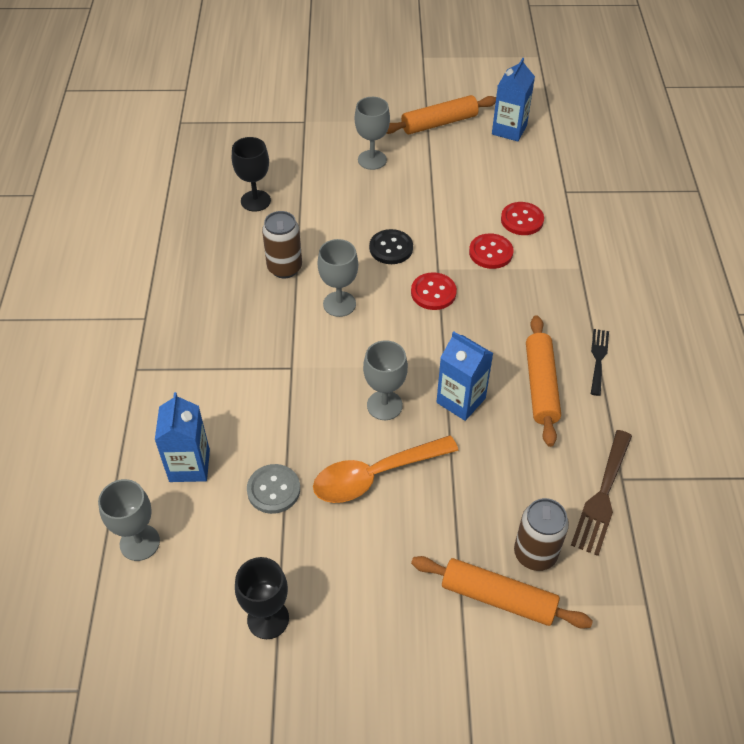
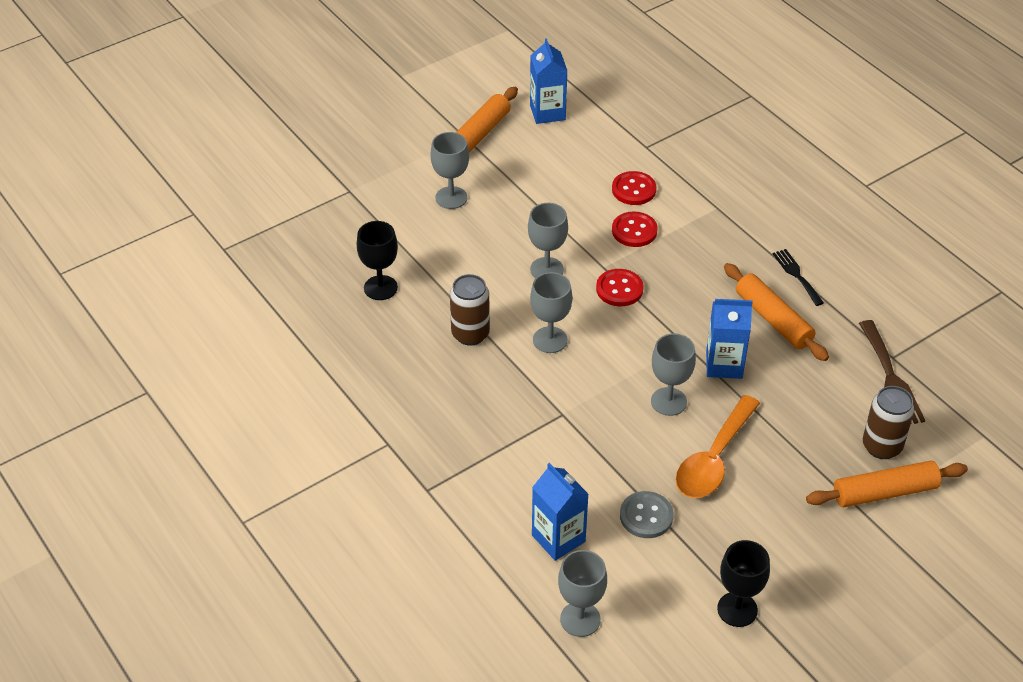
camera: 35 degrees left, 5 degrees down
black button [369,229,413,264] -> grey goblet [528,203,568,278]

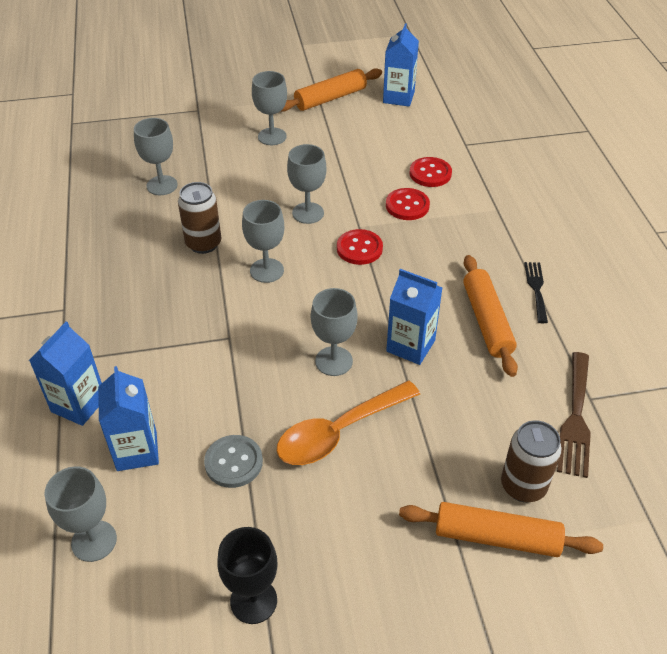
camera: 25 degrees right, 0 degrees up
black goblet [357,221,398,300] -> grey goblet [134,118,178,195]
none -> blue carton [29,321,102,426]

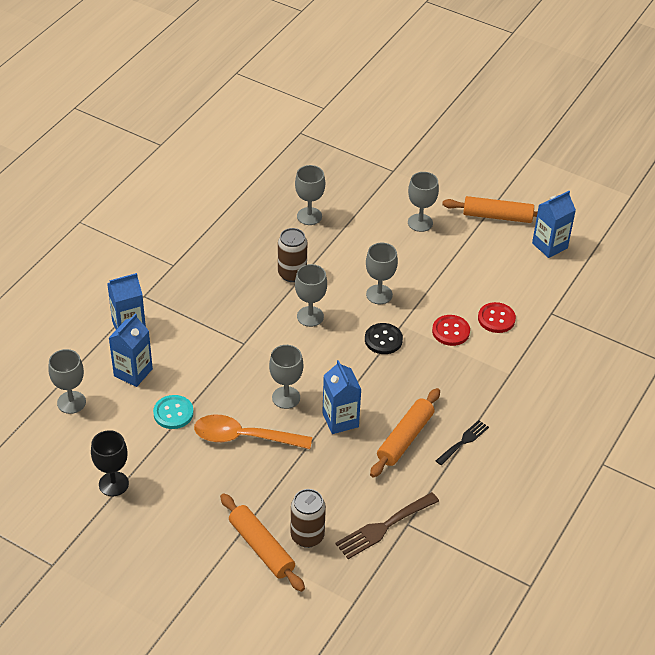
camera: 40 degrees right, 0 degrees up
grey button [204,435,263,488] -> turquoise button [153,395,194,429]
red button [337,229,383,265] -> black button [365,323,403,354]

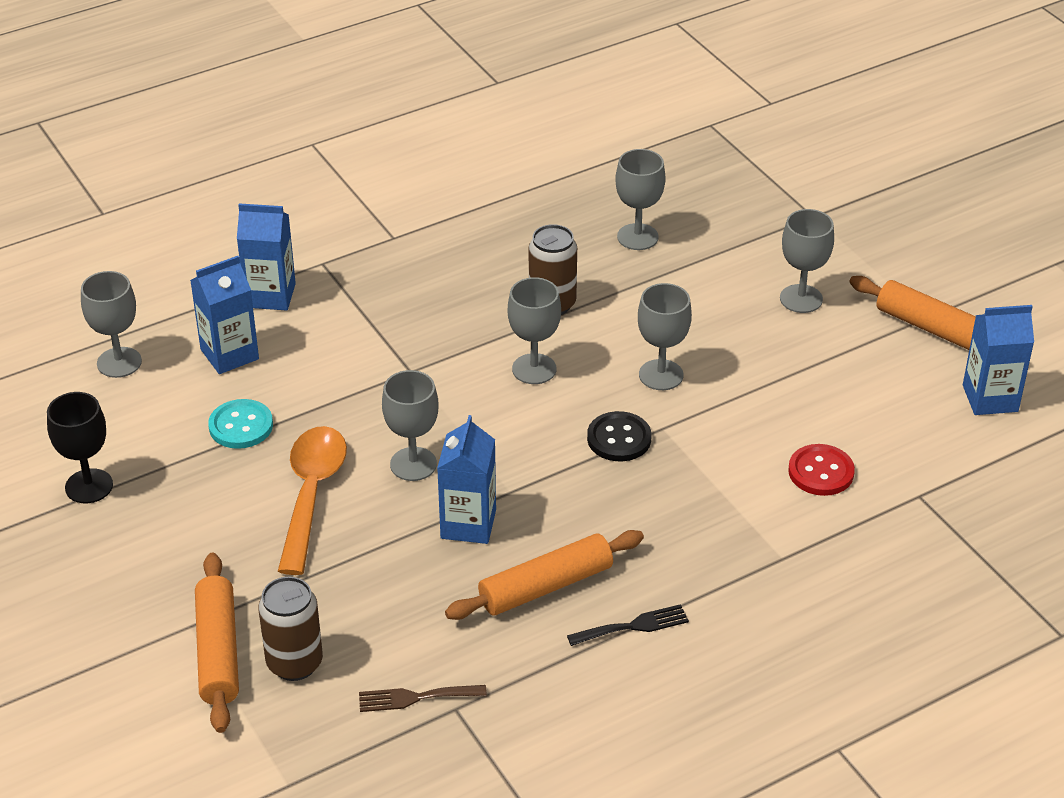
camera: 30 degrees right, 5 degrees down
orange spoon [194,415,312,449] -> orange spoon turned 60 degrees clockwise [278,426,347,575]
brown fork [335,492,439,559] -> brown fork [359,685,487,712], size x0.64
red button [432,315,470,346] -> none

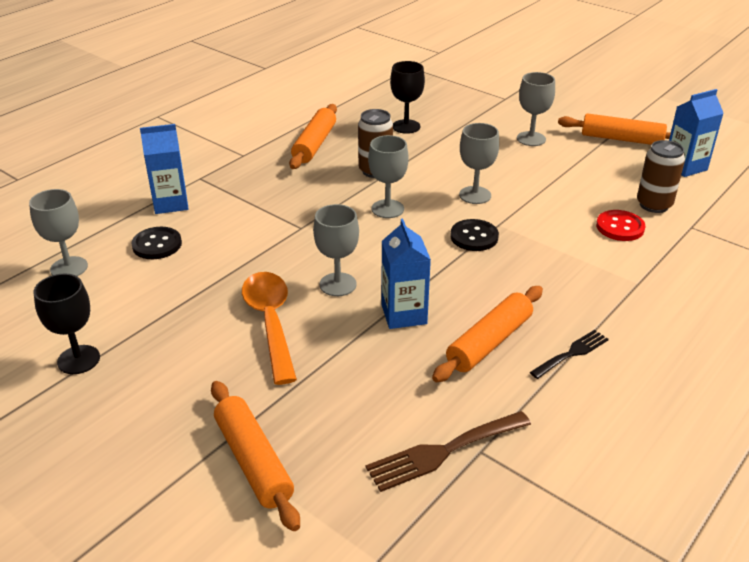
camera: 20 degrees left, 5 degrees down
blue carton [190,256,259,374] -> black button [131,227,182,259]
turquoise button [208,399,273,449] -> none
brown can [259,577,323,681] -> brown can moved to [637,140,685,213]
brown fork [359,685,487,712] -> brown fork [365,411,531,492], size x1.57
grey goblet [615,149,666,250] -> black goblet [390,61,425,134]
none -> orange rolling pin [289,104,337,169]

